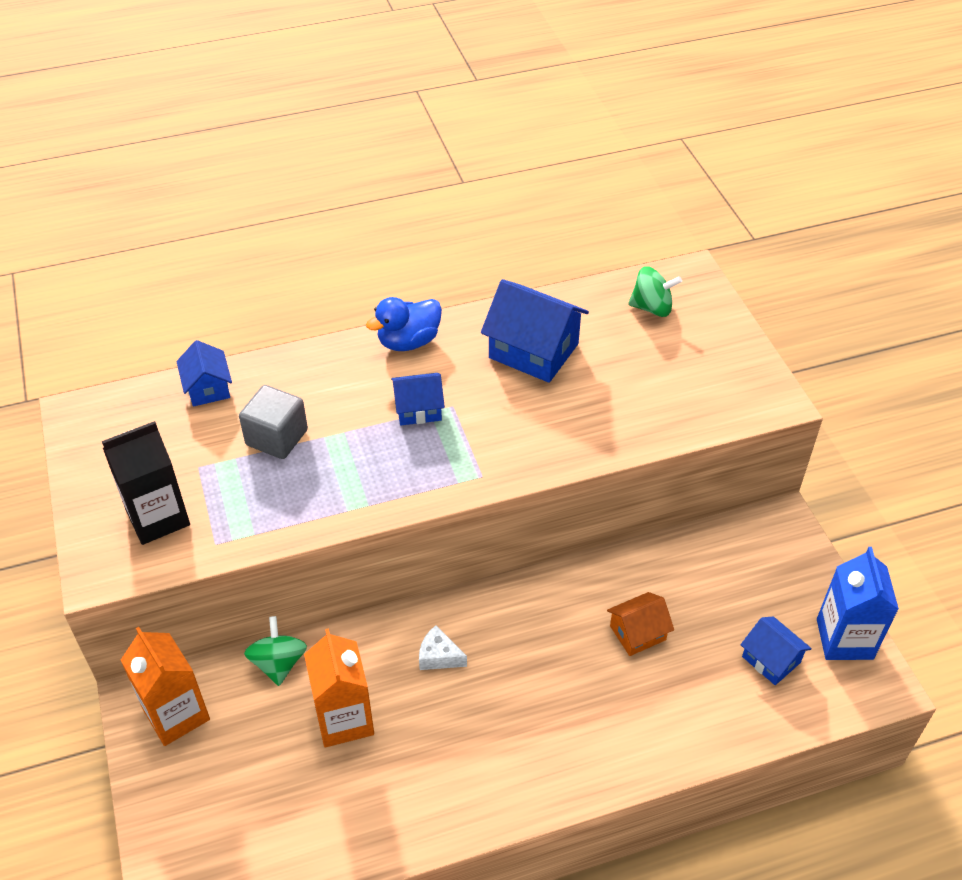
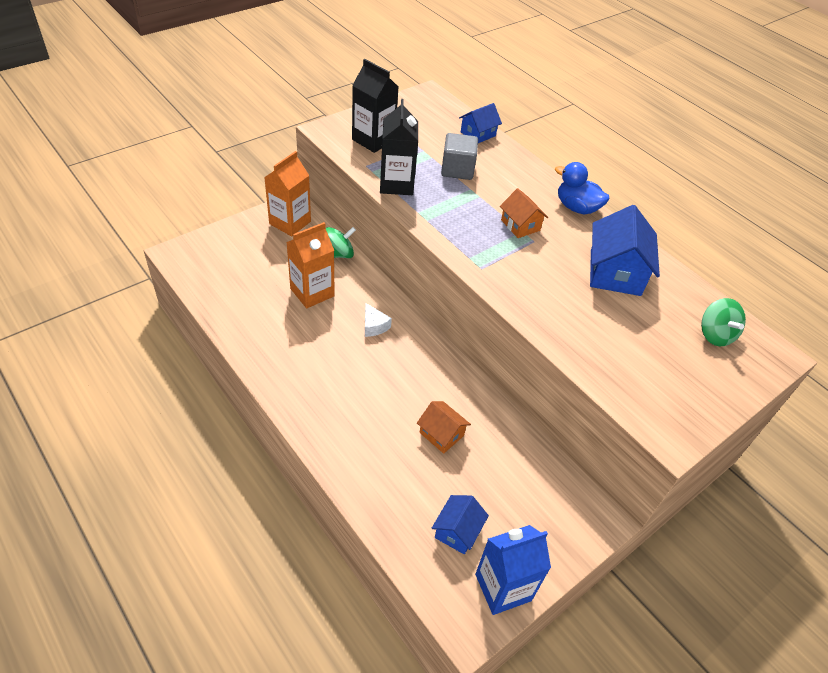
camera: 65 degrees right, 0 degrees up
blue house [391,373,445,425] -> orange house [500,188,548,238]
white cheese [419,625,467,670] -> white cheese turned 150 degrees clockwise [365,303,392,337]
none -> black carton [380,99,418,195]

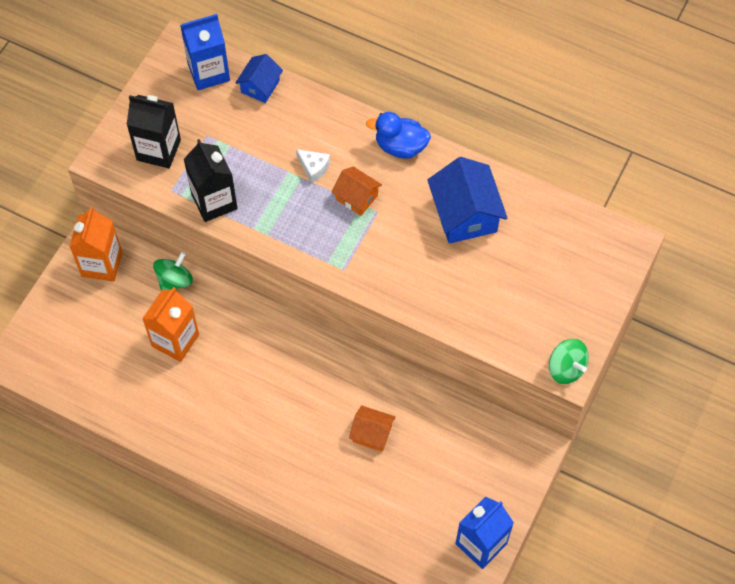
camera: 20 degrees left, 15 degrees up
white cheese [365,303,392,337] -> white cheese moved to [296,149,330,183]
blue house [432,495,489,554] -> none
grey cube [441,133,478,180] -> none
green spinning top [701,298,746,346] -> green spinning top moved to [549,339,589,384]
none -> blue carton [180,14,230,90]

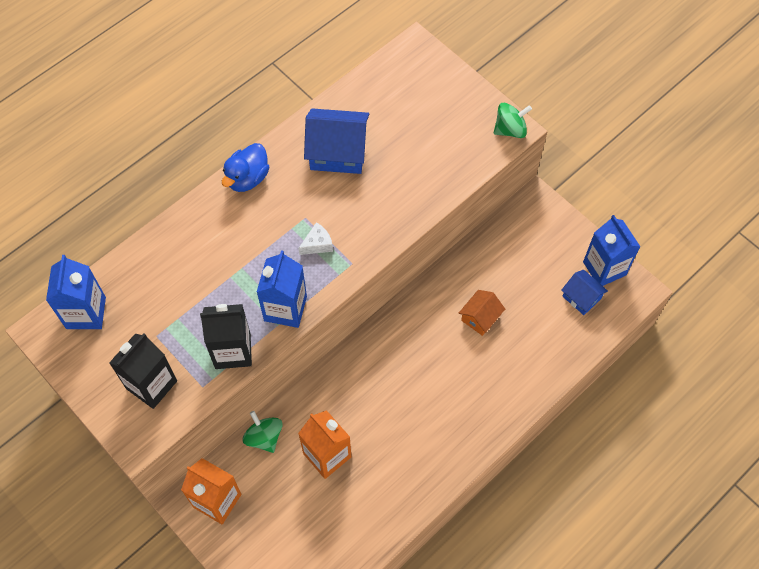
camera: 70 degrees left, 0 degrees up
blue house [235,54,283,103] -> blue house moved to [561,270,608,315]
white cheese [296,149,330,183] -> white cheese moved to [298,222,333,255]
orange house [331,167,382,216] -> none
none -> blue carton [257,250,307,328]

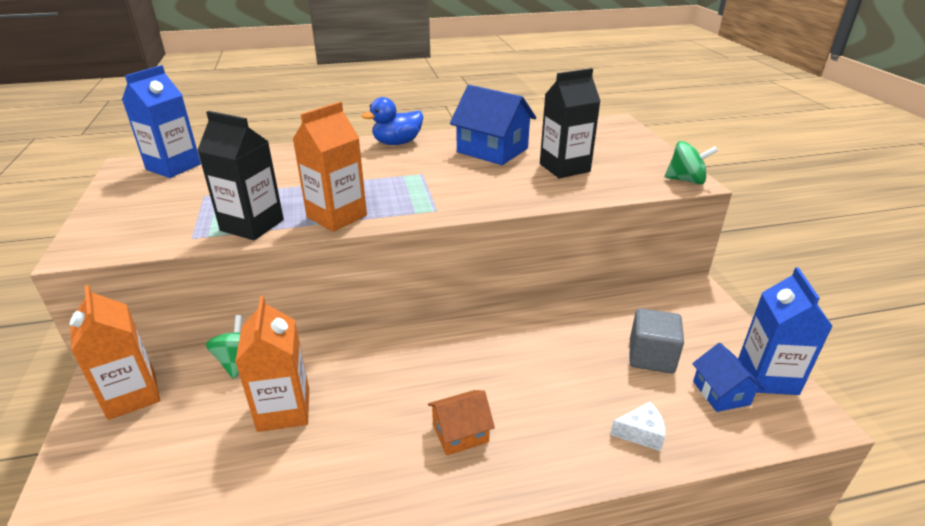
camera: 30 degrees right, 30 degrees down
black carton [109,333,177,409] -> black carton moved to [540,68,600,178]
blue carton [257,250,307,328] -> orange carton [293,102,367,232]
white cheese [298,222,333,255] -> white cheese moved to [610,402,666,451]
orange house [459,290,505,336] -> orange house moved to [428,390,495,456]
none -> grey cube [629,308,684,374]

